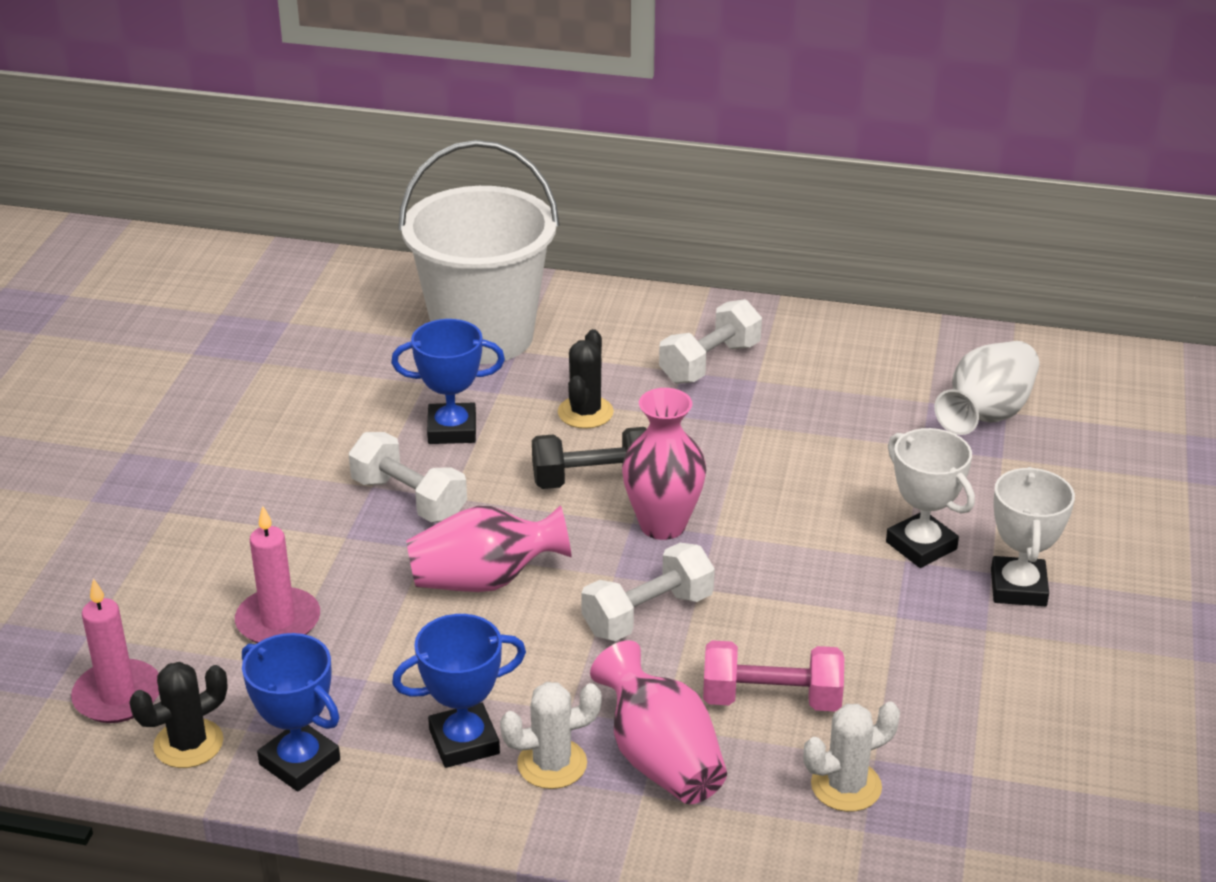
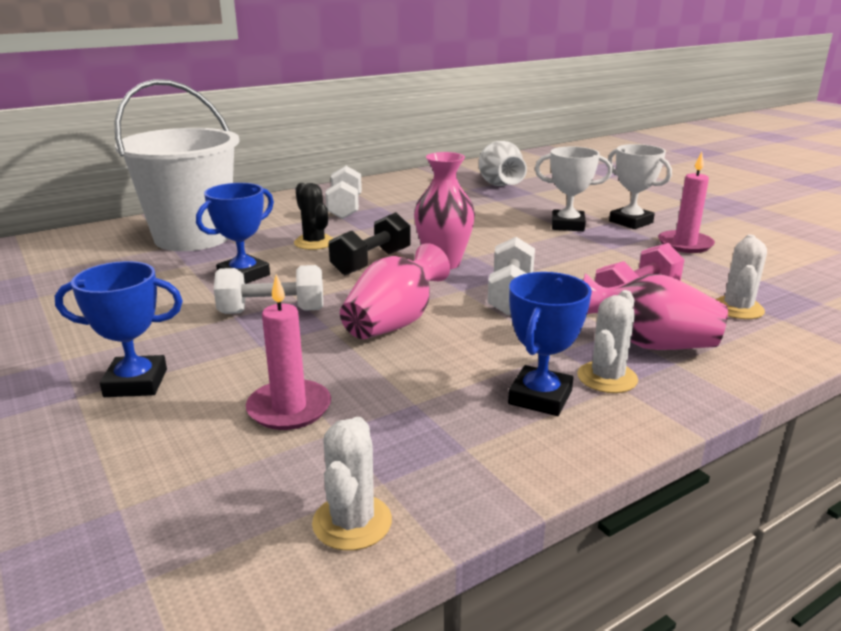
camera: 45 degrees left, 10 degrees down
pink candle [71,578,159,723] -> pink candle moved to [658,152,715,253]
black cactus [129,662,228,768] -> white cactus [312,417,392,551]
blue trophy [242,633,340,792] -> blue trophy moved to [55,261,183,397]

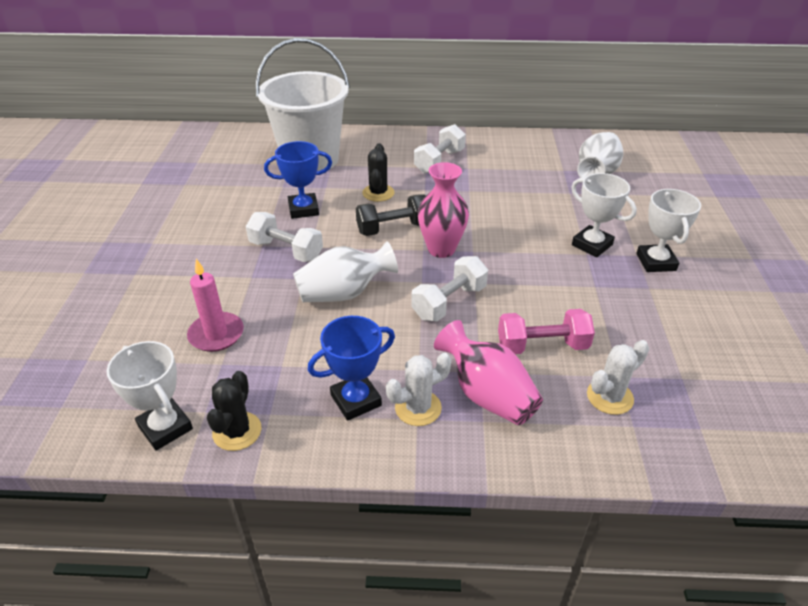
camera: 35 degrees right, 15 degrees up
blue trophy [55,261,183,397] -> none
white cactus [312,417,392,551] -> white trophy [106,341,193,451]
pink vase [340,243,450,339] -> white vase [293,241,398,302]
pink candle [658,152,715,253] -> none
none -> black cactus [207,371,261,451]

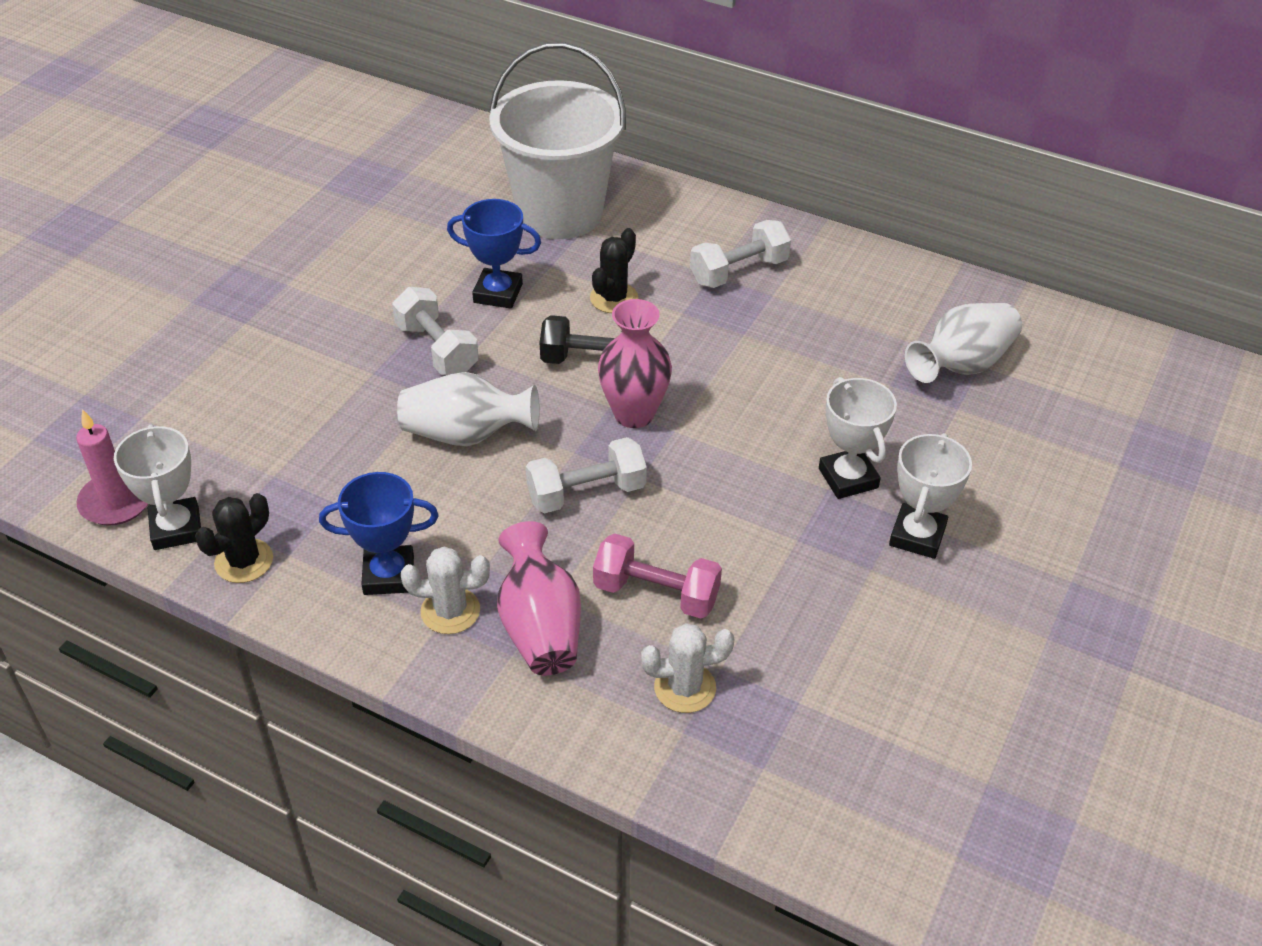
camera: 25 degrees right, 5 degrees up
pink candle [187,259,244,352] -> pink candle moved to [76,409,148,526]

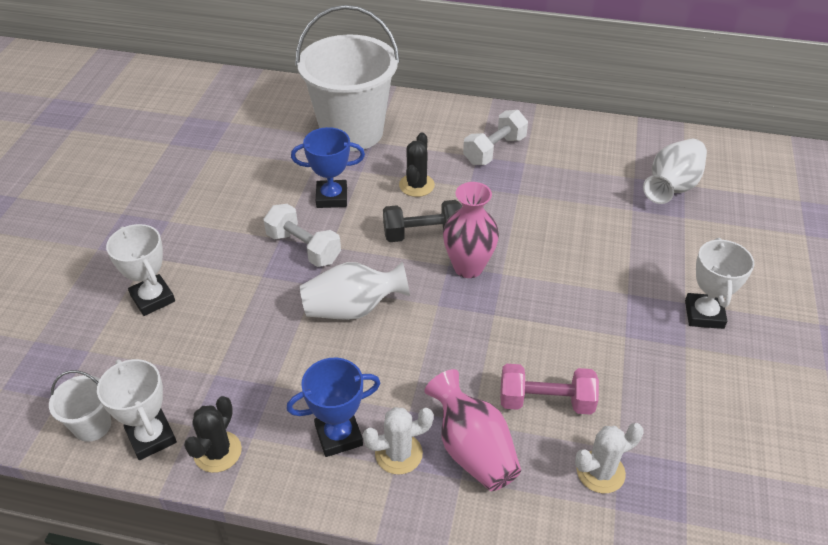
camera: 15 degrees left, 0 degrees up
pink candle [76,409,148,526] -> white bucket [49,370,111,442]
white dumbbell [526,437,647,513] -> none
white trophy [819,377,897,499] -> white trophy moved to [106,224,175,316]

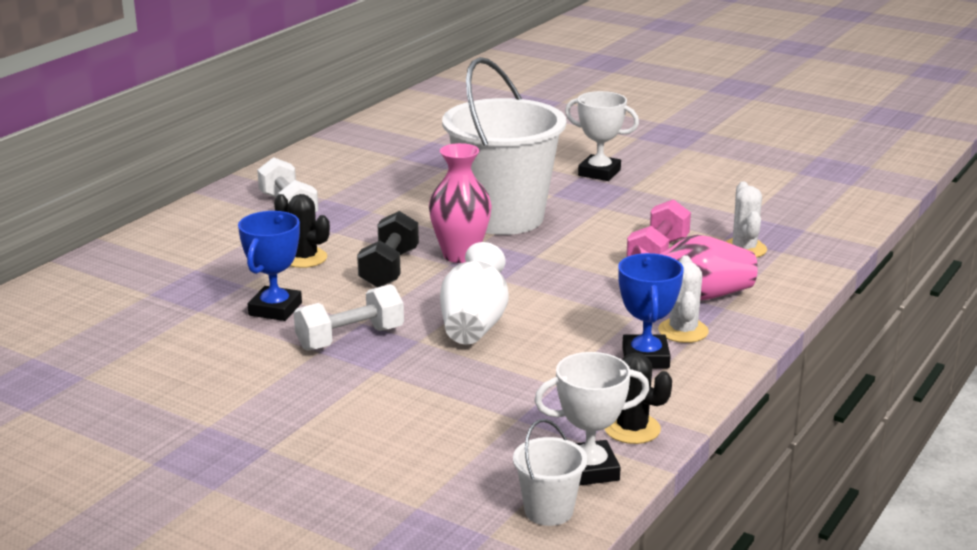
camera: 70 degrees left, 20 degrees down
white trophy [106,224,175,316] -> none
white bucket [295,5,400,151] -> white bucket moved to [442,57,566,235]
white vase [643,139,707,204] -> none

